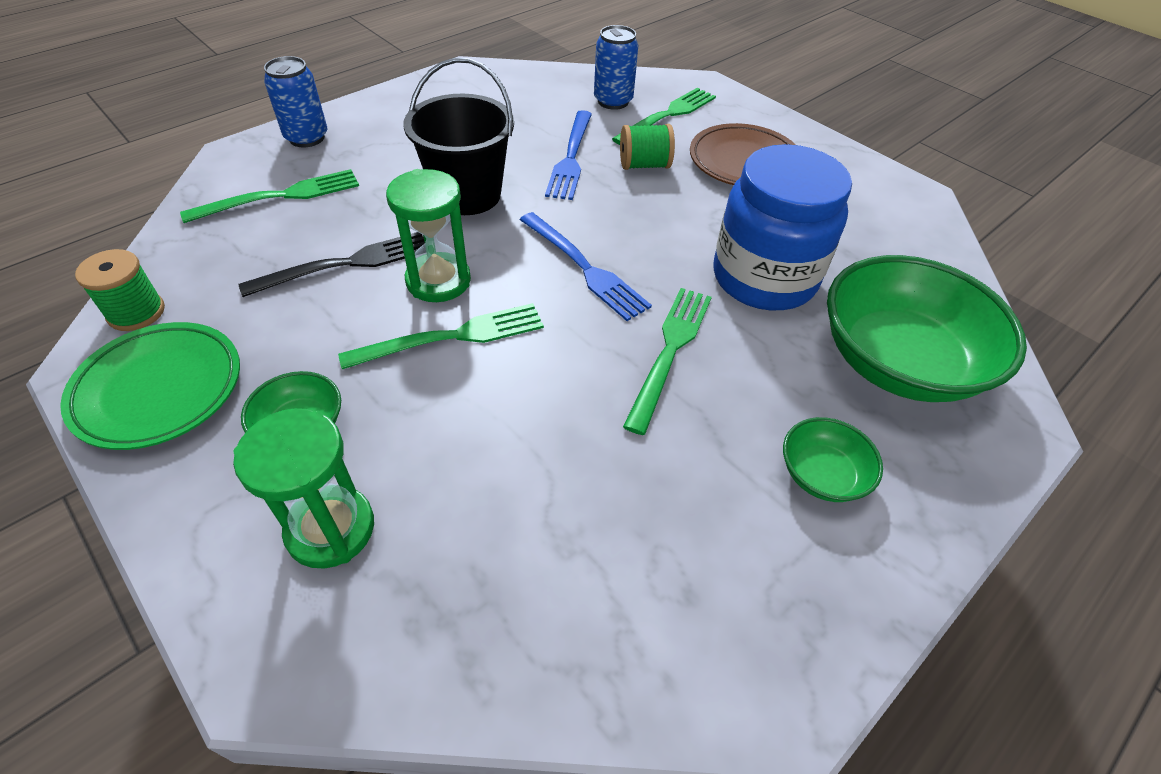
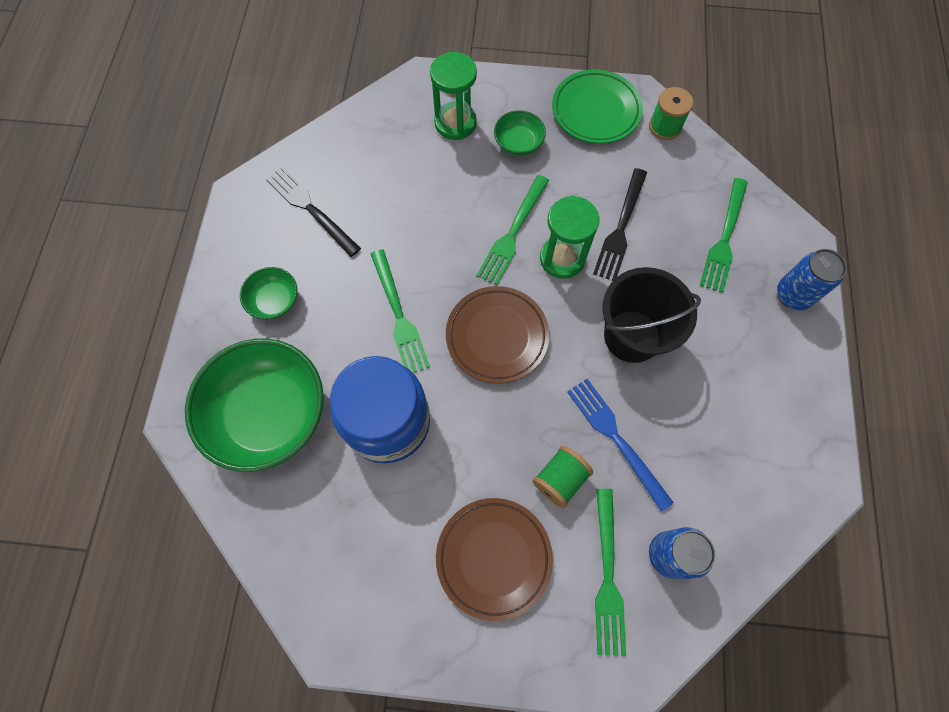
camera: 140 degrees right, 20 degrees up
blue fork [520,212,652,321] -> brown plate [446,286,549,383]
none -> black fork [266,166,361,257]

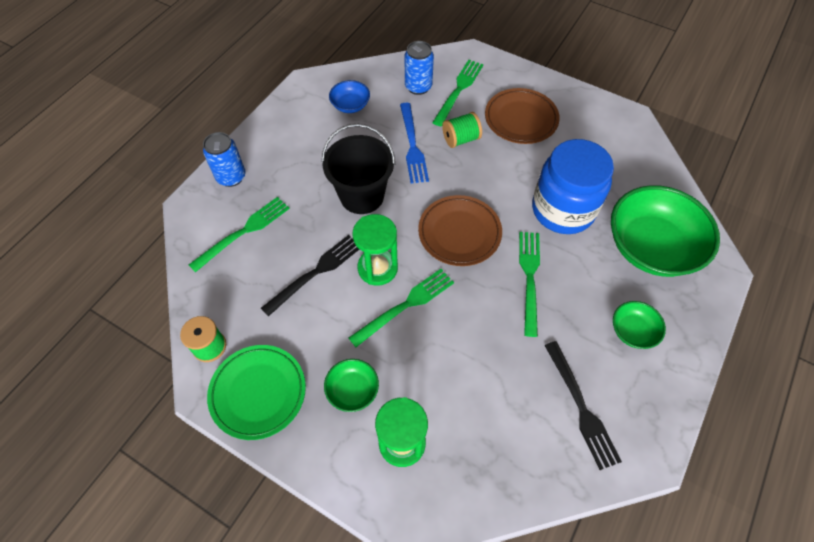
camera: 155 degrees left, 10 degrees down
none -> blue bowl [329,80,370,113]

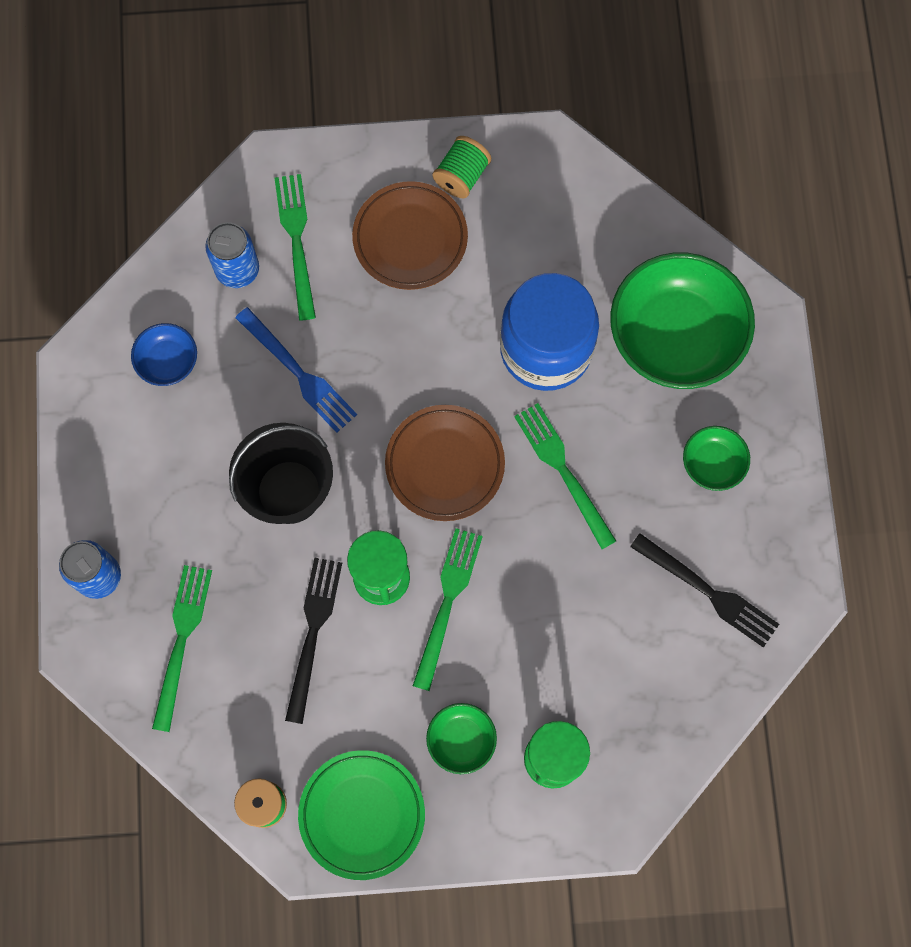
camera: 35 degrees left, 15 degrees up
green spool [442,112,482,148] -> green spool moved to [433,136,491,198]

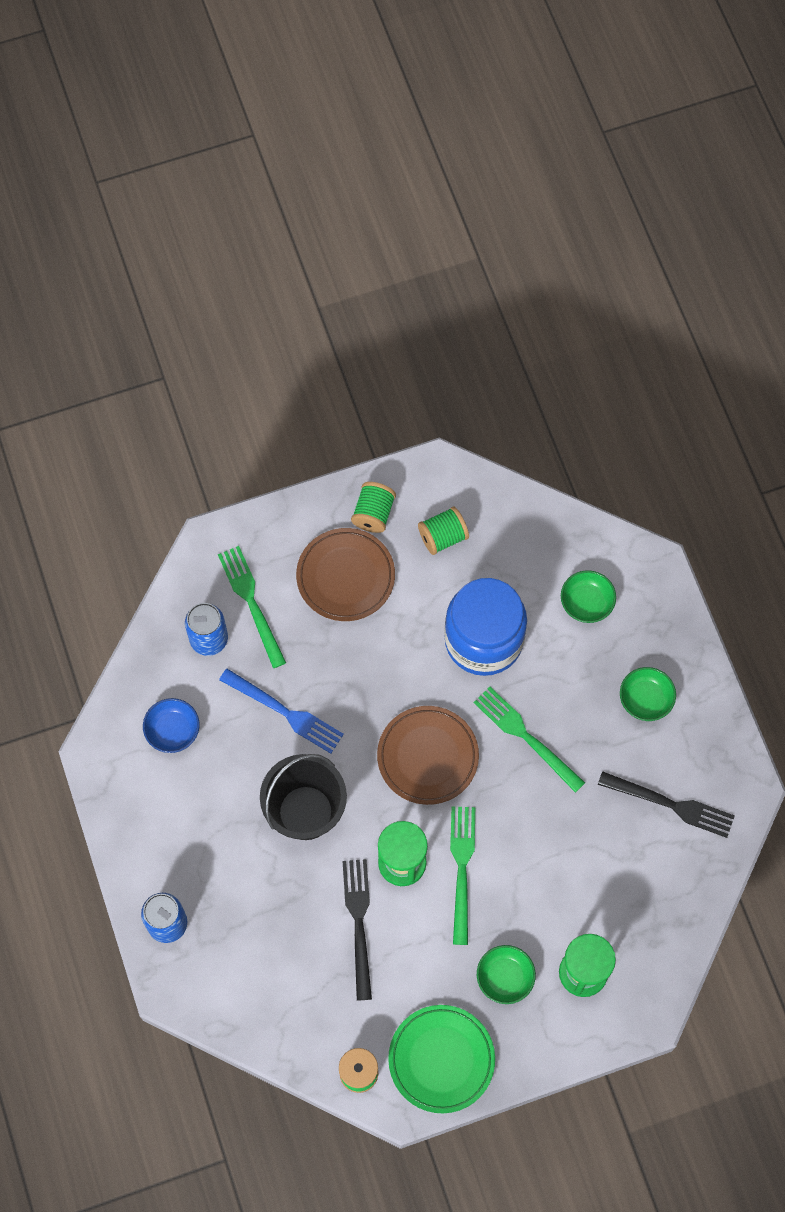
camera: 15 degrees left, 5 degrees down
green fork [152,565,212,732] -> none
green bowl [610,253,755,389] -> green bowl [561,570,616,623], size x0.46
none -> green spool [418,507,469,555]

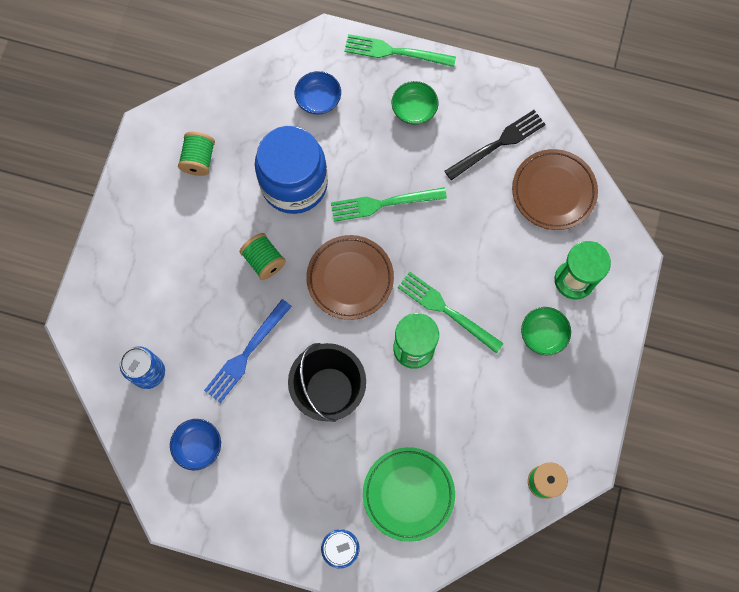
camera: 55 degrees left, 5 degrees up
green fork [218,546,286,668] -> green fork moved to [344,34,456,67]
blue fork [219,669,344,754] -> blue fork turned 150 degrees clockwise [204,299,292,403]
brown plate [296,528,395,621] -> brown plate moved to [512,149,598,230]
black fork [342,859,372,1001] -> none
green spool [351,482,396,533] -> green spool moved to [240,233,286,280]
green plate [388,1005,495,1113] -> green plate moved to [363,447,455,542]
green bowl [561,570,616,623] -> blue bowl [295,71,341,114]

